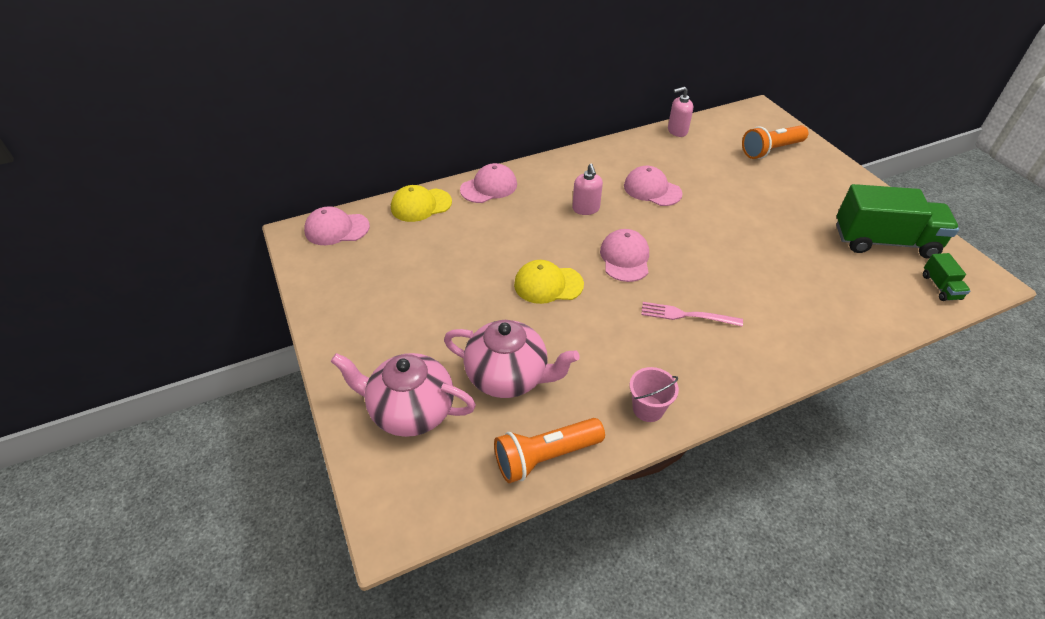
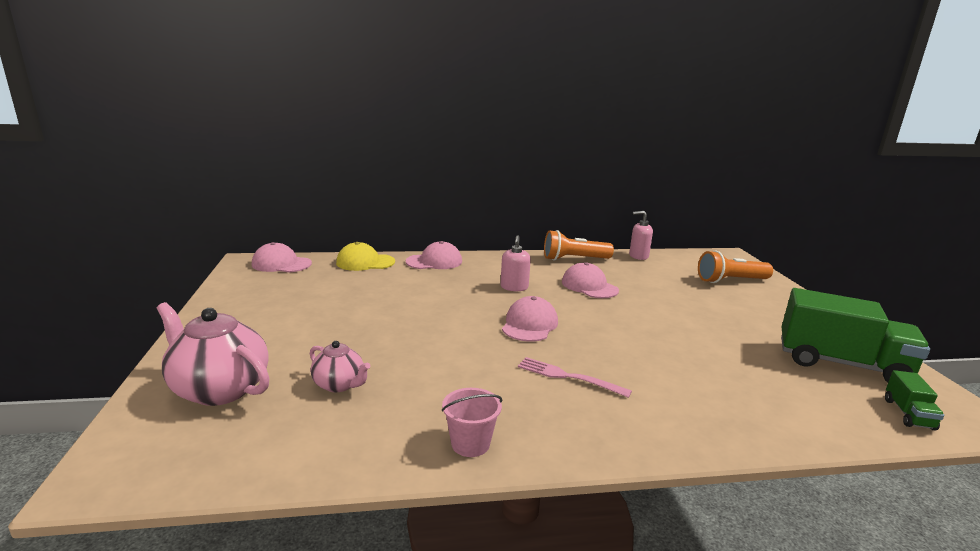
camera: 15 degrees right, 25 degrees down
pink teapot [444,320,580,398] -> pink teapot [310,341,370,392], size x0.56
orange flashlight [494,418,605,483] -> orange flashlight moved to [544,230,614,261]
yellow cap [514,260,584,304] -> none

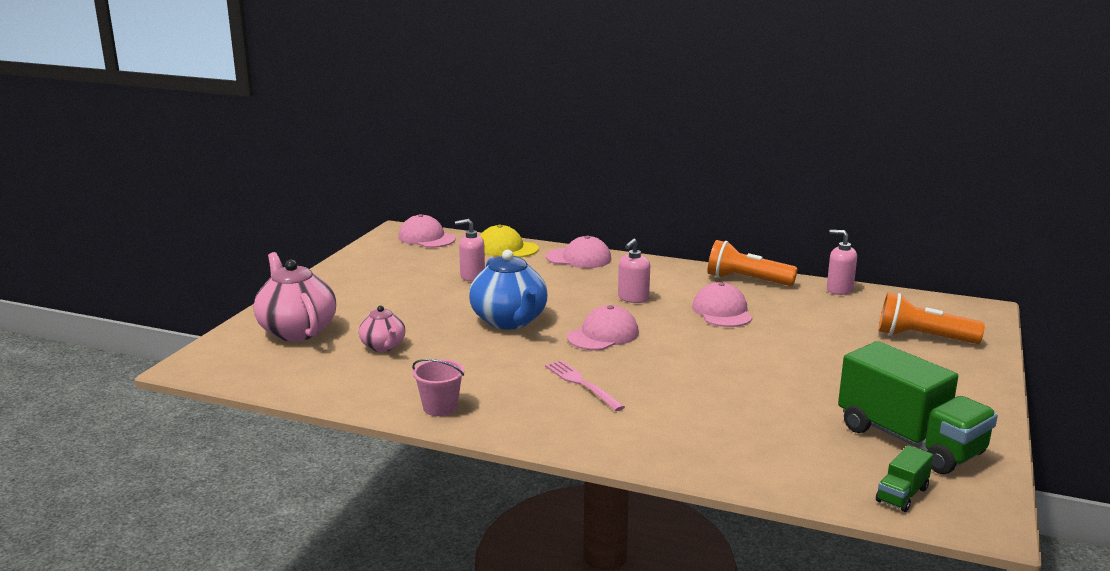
camera: 30 degrees right, 0 degrees up
none -> pink soap dispenser [455,219,485,281]
none -> blue teapot [469,250,548,329]

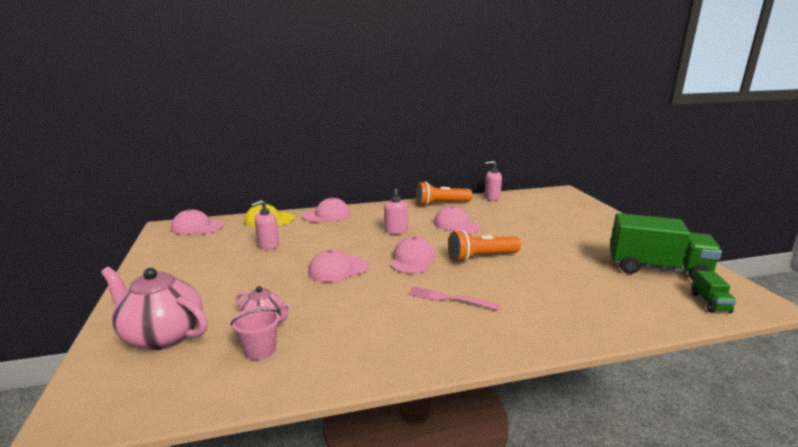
camera: 35 degrees left, 0 degrees up
pink bucket [412,359,464,416] -> pink bucket moved to [231,306,281,360]
blue teapot [469,250,548,329] -> pink cap [308,249,369,282]
orange flashlight [879,293,985,344] -> orange flashlight moved to [448,230,521,263]

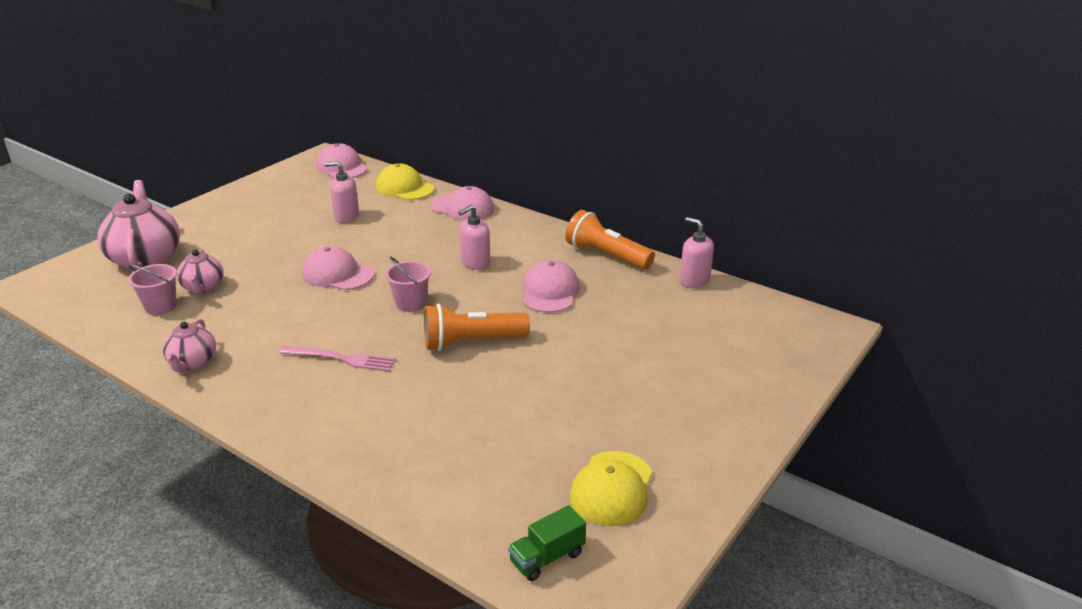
camera: 50 degrees right, 10 degrees up
pink cap [391,237,435,274] -> pink bucket [385,257,431,312]
pink fork [408,286,501,310] -> pink fork turned 120 degrees clockwise [280,346,396,372]
orange flashlight [448,230,521,263] -> orange flashlight turned 45 degrees counterclockwise [424,303,530,351]
green truck [610,213,722,280] -> yellow cap [570,451,652,526]
none -> pink teapot [163,318,216,372]

